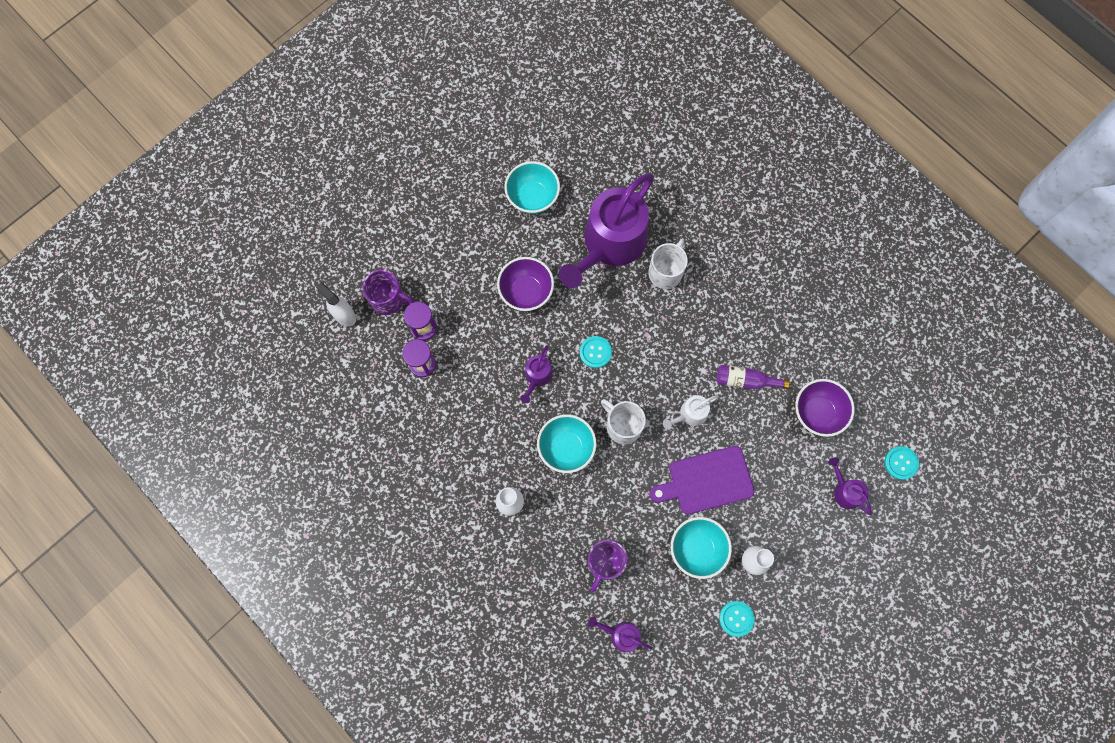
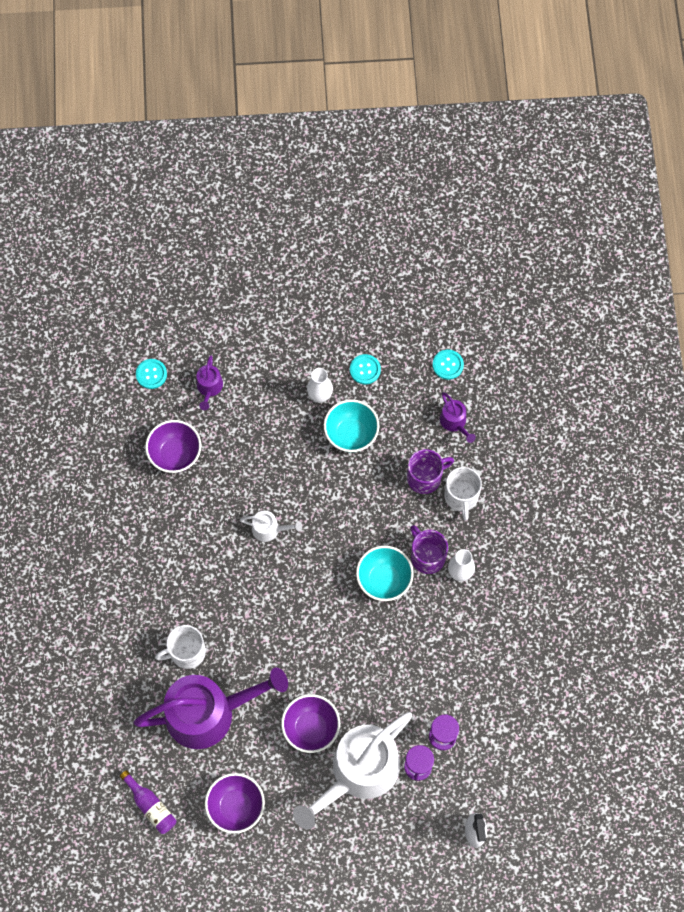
camera: 140 degrees left, 5 degrees down
purple mug [362,270,415,315] -> purple mug moved to [410,525,448,574]
turquoise bowl [504,161,560,214] -> purple bowl [205,773,265,834]
purple watering can [520,345,553,403] -> none
turquoise button [580,336,612,368] -> turquoise button moved to [433,350,464,380]
white mug [601,399,646,444] -> white mug moved to [445,467,482,521]
purple cutting board [650,446,754,514] -> none
purple bottle [716,365,790,389] -> purple bottle moved to [120,770,176,834]
none -> white watering can [293,712,412,830]

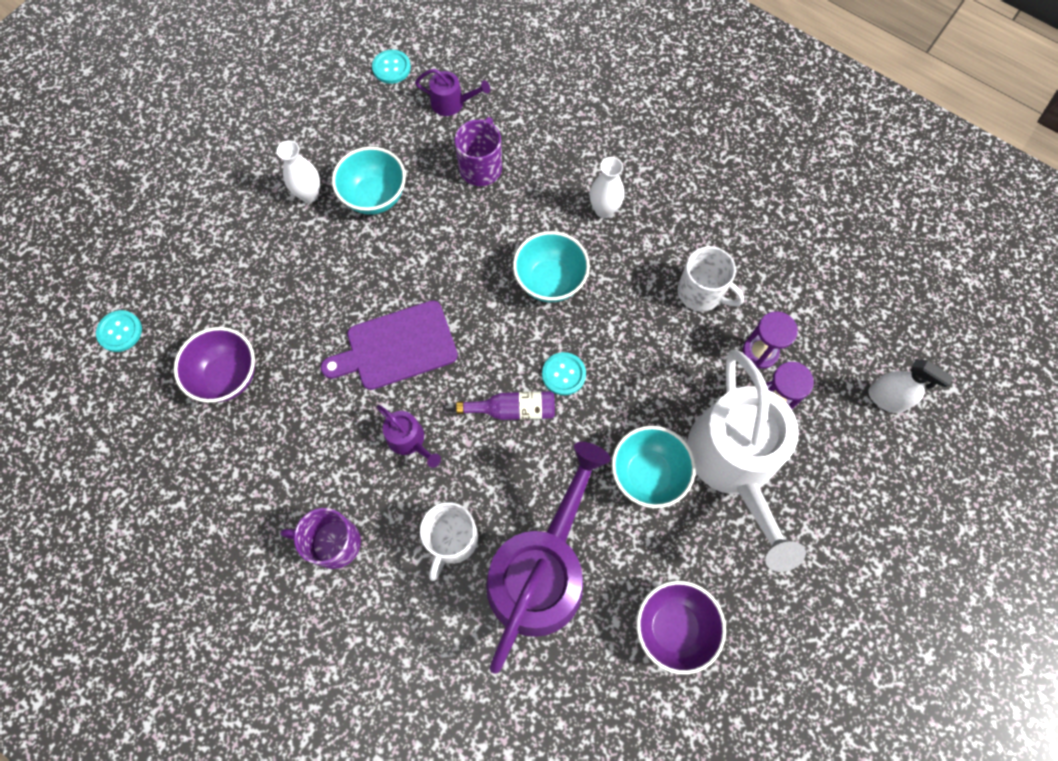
camera: 50 degrees left, 0 degrees up
purple bottle [120,770,176,834] -> purple bottle moved to [456,391,555,420]
purple watering can [197,355,223,410] -> purple watering can moved to [377,405,441,468]
white watering can [240,511,302,542] -> purple cutting board [321,300,458,390]
purple bowl [281,694,340,753] -> turquoise bowl [612,426,696,508]
turquoise button [350,354,381,384] -> turquoise button moved to [542,352,586,395]
purple mug [410,525,448,574] -> purple mug moved to [280,508,361,569]
white mug [445,467,482,521] -> white mug moved to [678,246,744,312]

